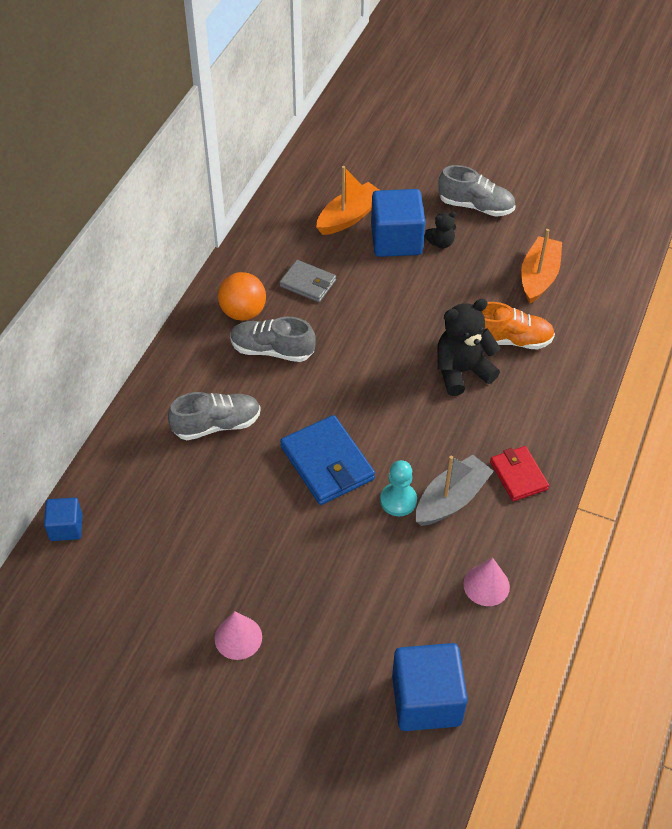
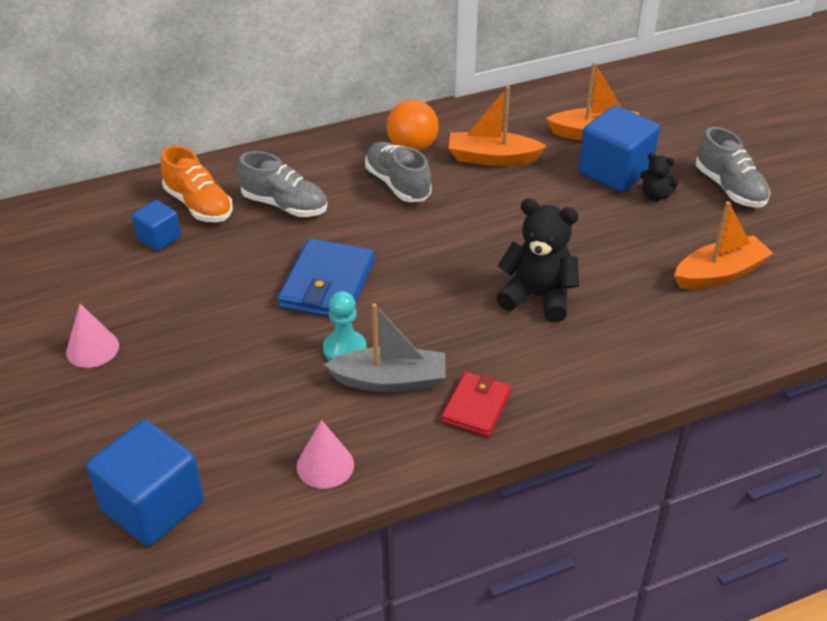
camera: 45 degrees right, 10 degrees down
blue cube [44,497,83,541] -> blue cube moved to [132,200,181,251]
grey wallet [280,260,336,302] -> orange boat [448,86,547,166]
orange shoe [481,302,555,349] -> orange shoe moved to [161,145,233,222]

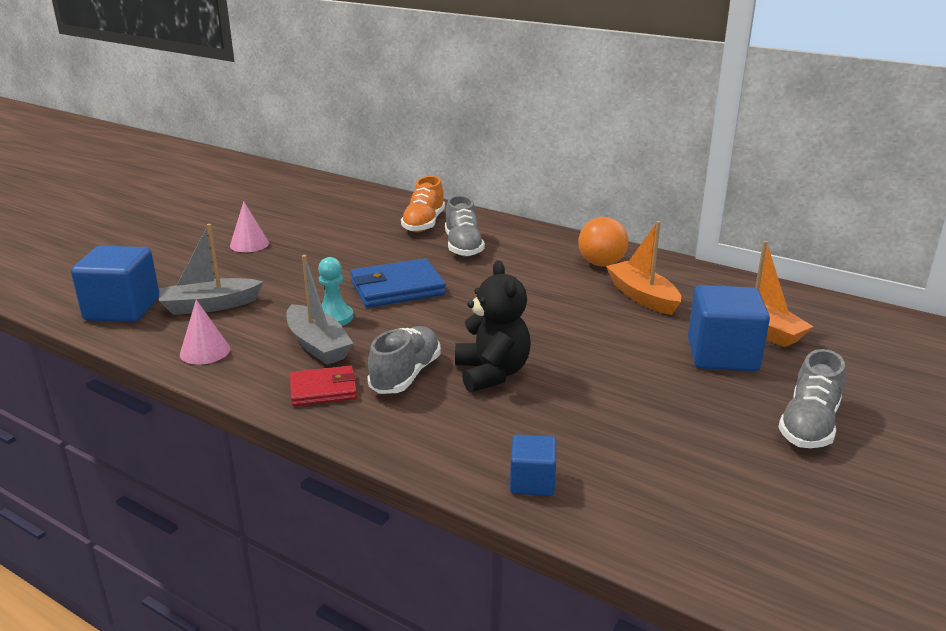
camera: 55 degrees right, 15 degrees down
blue cube [132,200,181,251] -> blue cube moved to [510,434,556,496]
grey shoe [365,141,432,202] -> grey shoe moved to [367,326,441,394]
black teddy bear [640,153,679,201] -> none
orange boat [674,201,773,289] -> none
none -> grey boat [159,224,263,315]

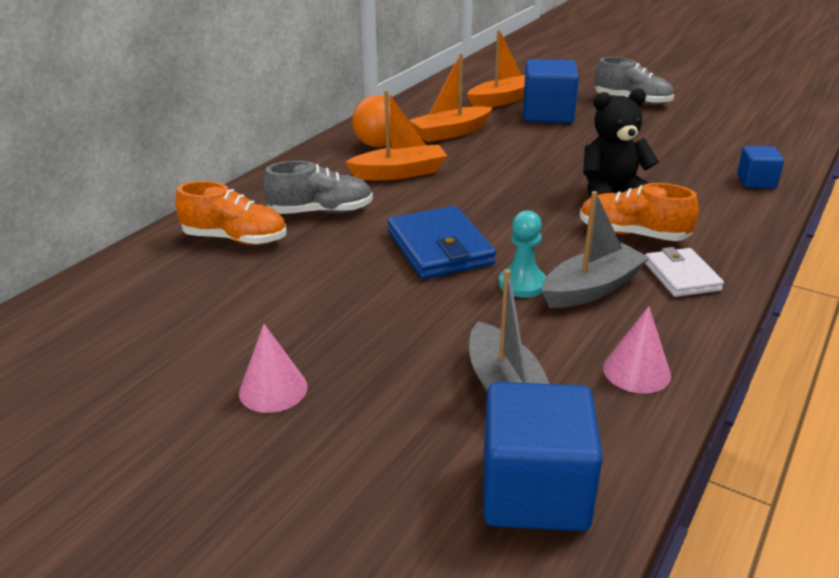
camera: 90 degrees left, 5 degrees up
red wallet [290,366,357,406] -> white wallet [645,247,724,297]
grey shoe [367,326,441,394] -> orange shoe [580,183,699,241]
none -> orange boat [345,90,447,180]

